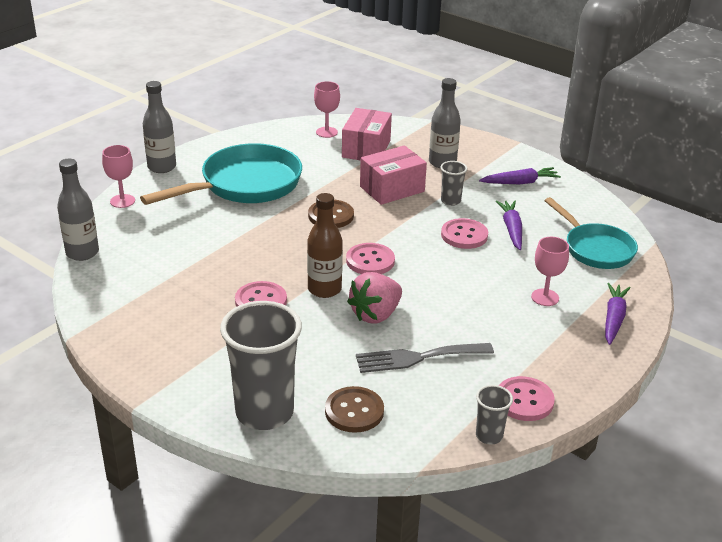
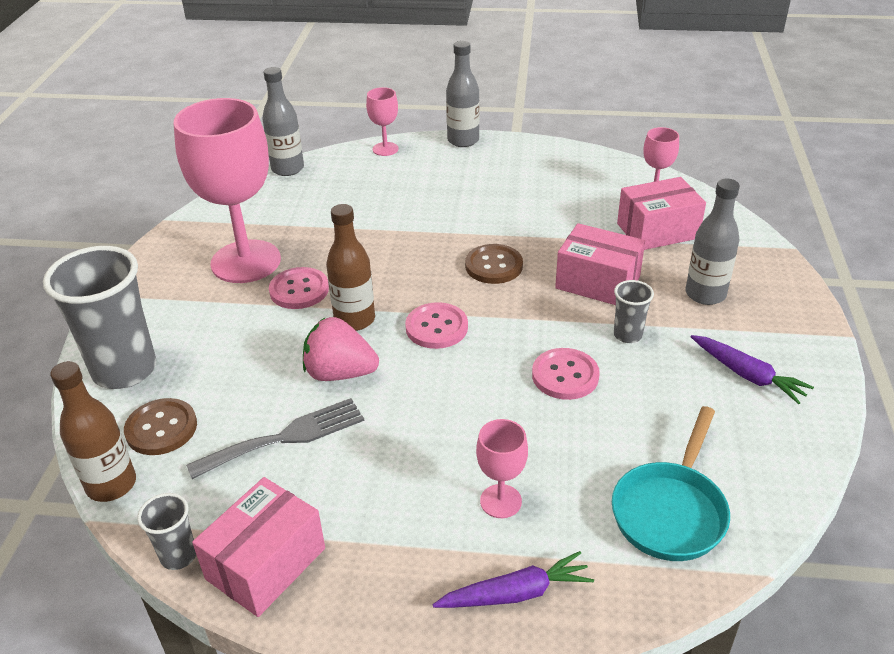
camera: 60 degrees right, 5 degrees up
turquoise pan [140,143,302,205] -> none
grey fork [356,343,494,373] -> grey fork turned 105 degrees clockwise [186,398,364,479]
purple carrot [496,200,522,250] -> none
pink button [499,376,555,421] -> pink box [192,477,325,617]
none -> brown bottle [50,361,136,502]
none -> pink goblet [173,98,281,283]

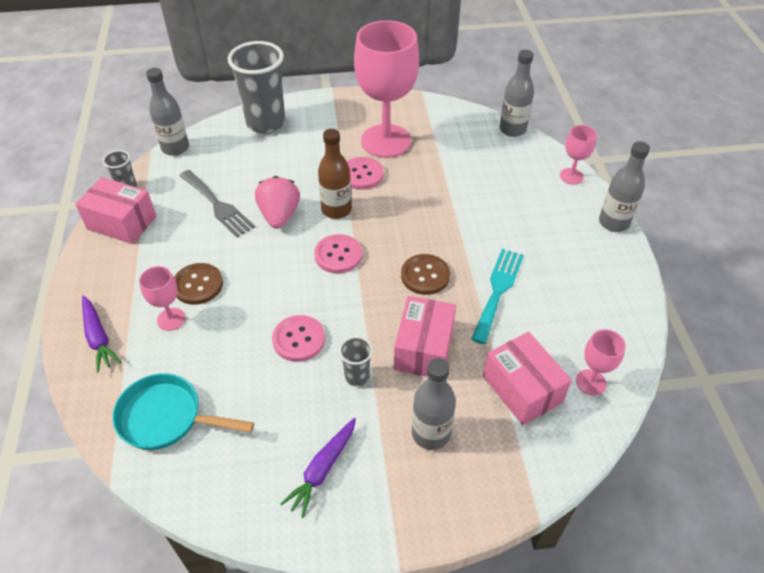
camera: 75 degrees right, 10 degrees up
brown bottle [50,361,136,502] -> grey bottle [146,68,189,156]
brown button [124,398,197,455] -> brown button moved to [174,263,223,305]
none -> turquoise fork [471,249,524,344]

